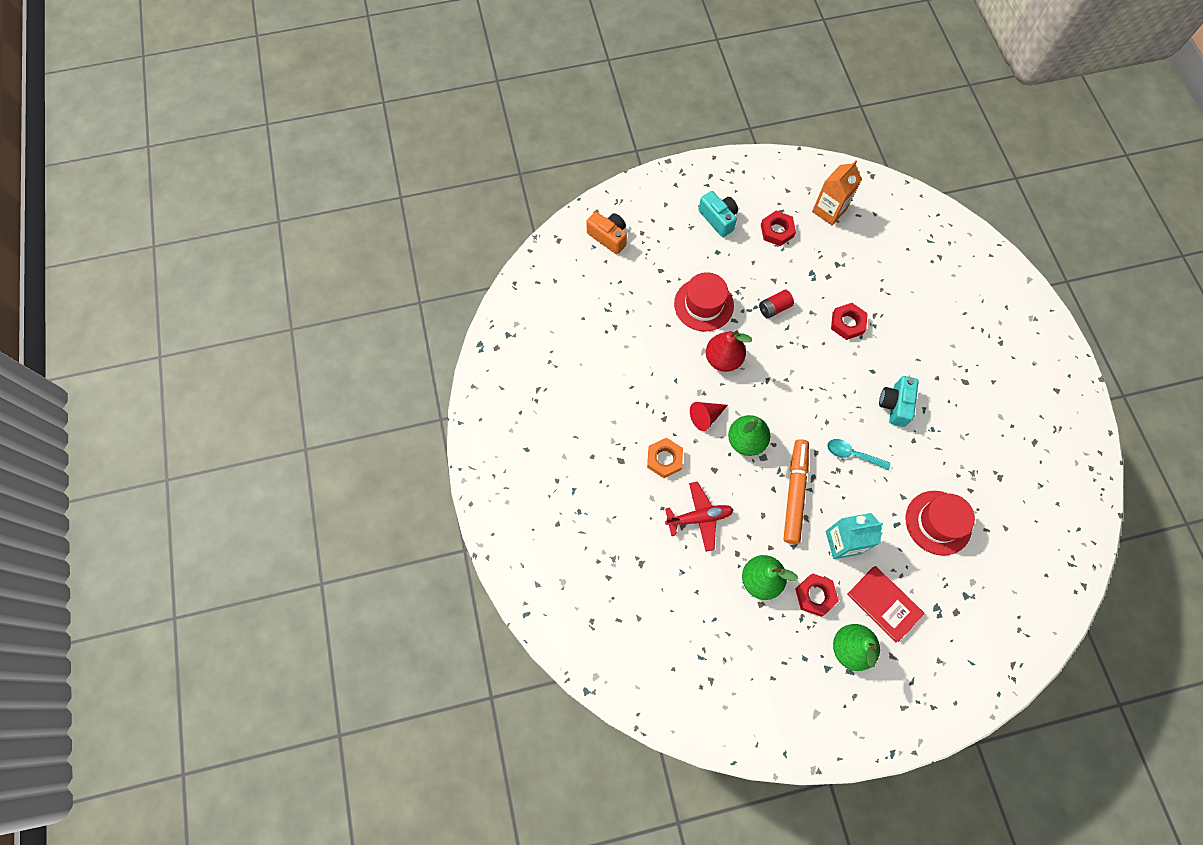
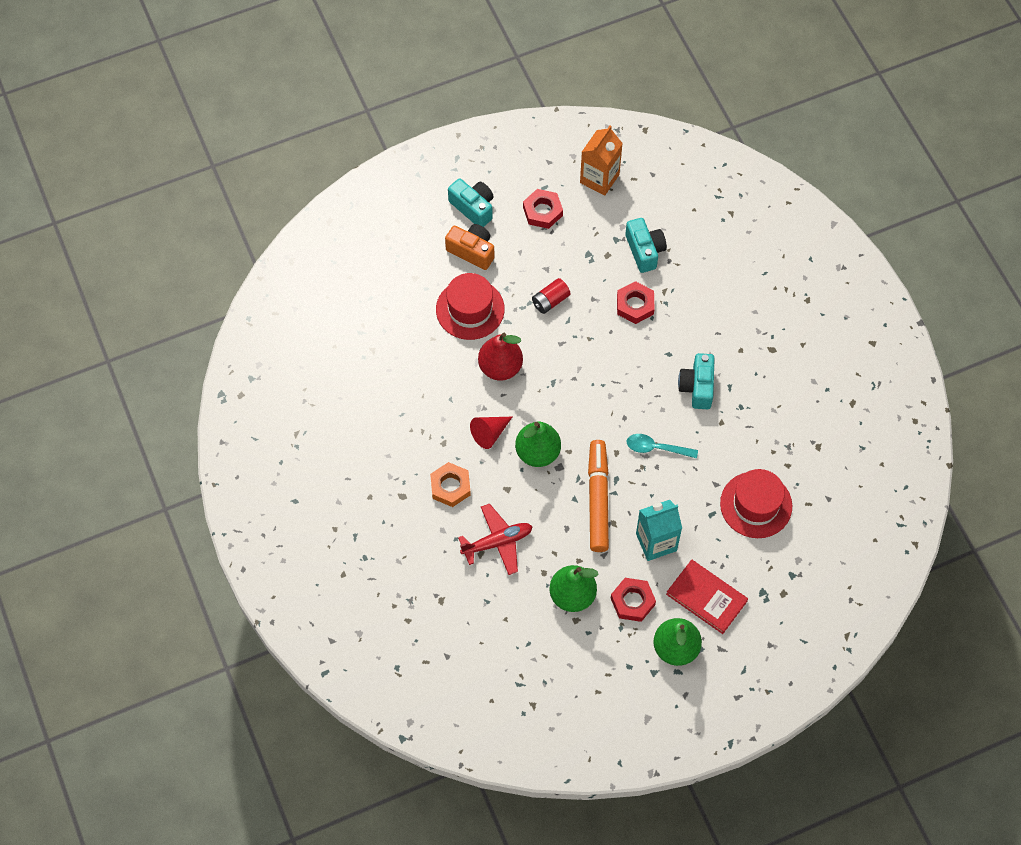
camera: 10 degrees left, 5 degrees down
orange camera [586,212,627,254] -> orange camera moved to [445,224,494,270]
none -> turquoise camera [625,218,667,273]

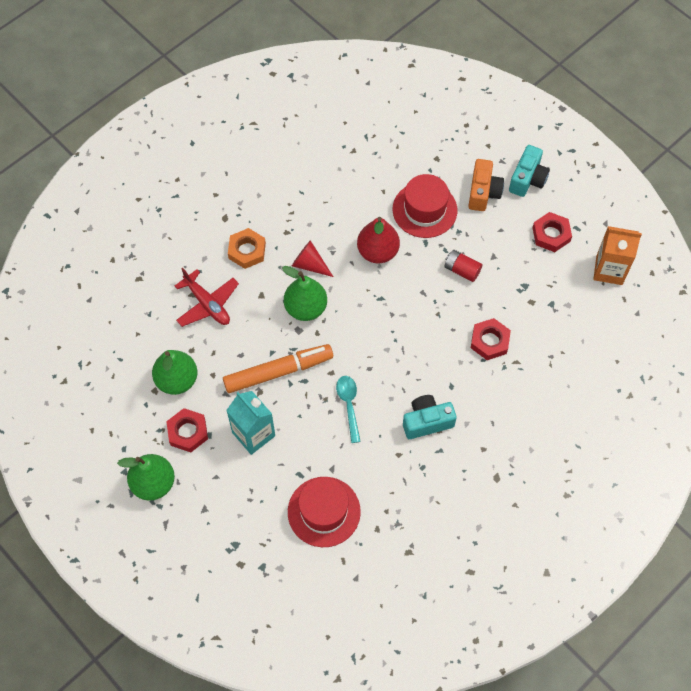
camera: 70 degrees right, 0 degrees up
turquoise camera [625,218,667,273] -> none
red book [666,560,748,634] -> none

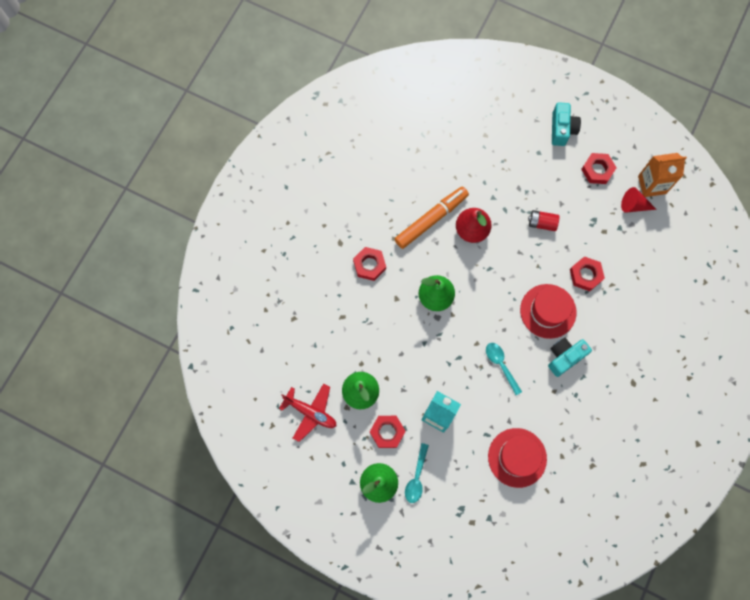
camera: 20 degrees left, 10 degrees up
red plane [175,268,239,327] -> red plane moved to [279,383,336,442]
orange marker [223,344,333,393] -> orange marker moved to [395,187,469,249]
orange nut [228,228,266,269] -> red nut [353,247,386,281]
red cone [292,240,333,277] -> red cone moved to [621,187,657,213]
red hat [393,174,457,238] -> red hat moved to [520,284,576,339]
orange camera [468,159,504,211] -> none
none -> turquoise spoon [405,443,429,503]

